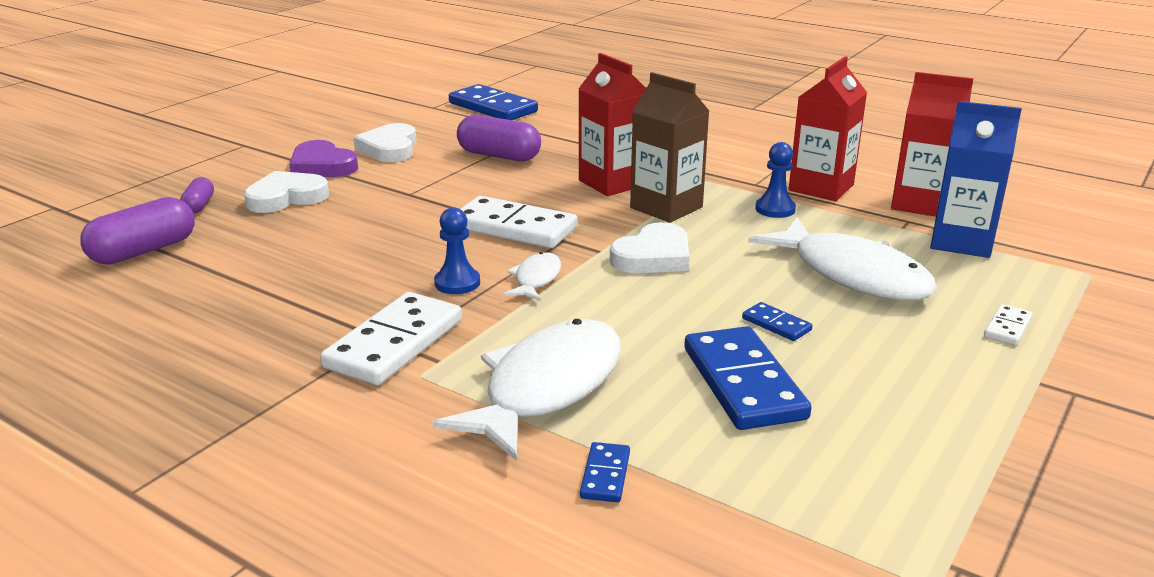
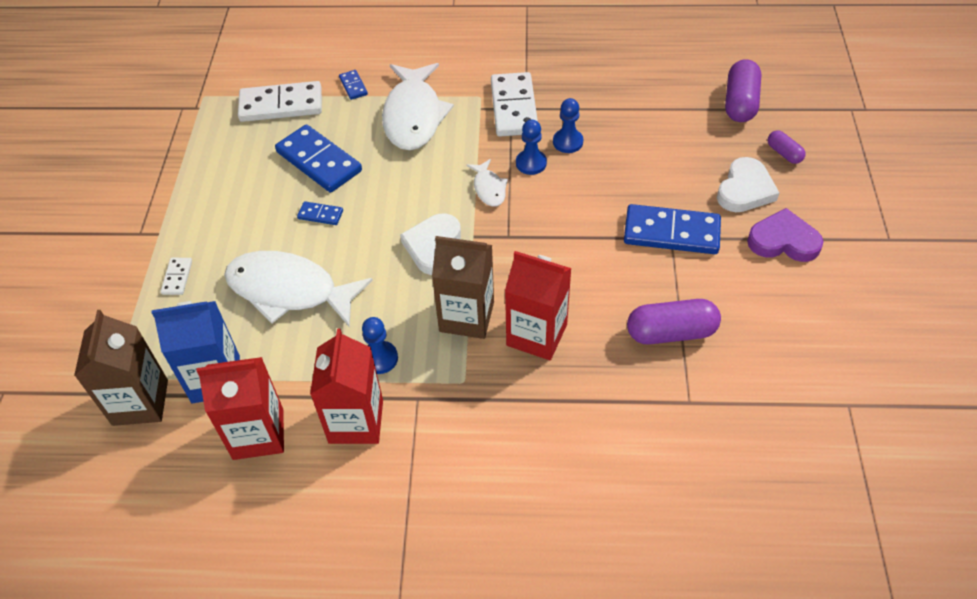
camera: 150 degrees right, 25 degrees up
white heart [353,123,417,162] -> none
blue domino [449,84,538,120] -> blue domino moved to [624,204,721,254]
white domino [461,196,577,248] -> white domino moved to [238,81,322,122]
none -> brown carton [74,310,168,426]
none -> blue pawn [553,98,583,153]

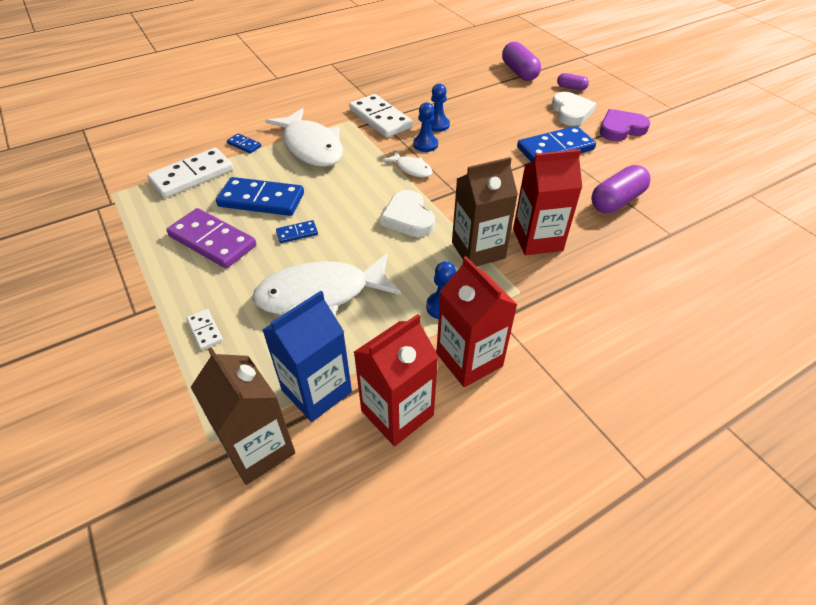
camera: 35 degrees left, 5 degrees down
none -> purple domino [166,208,256,268]

